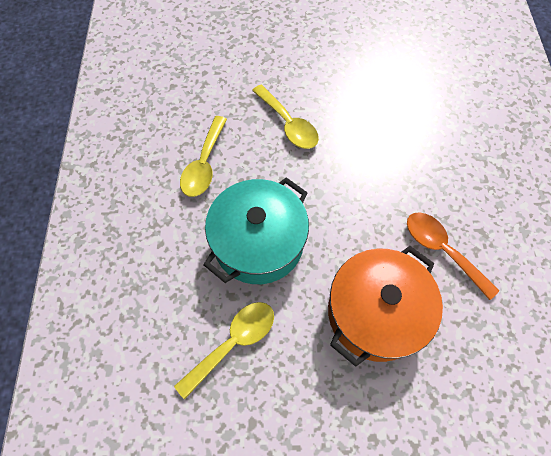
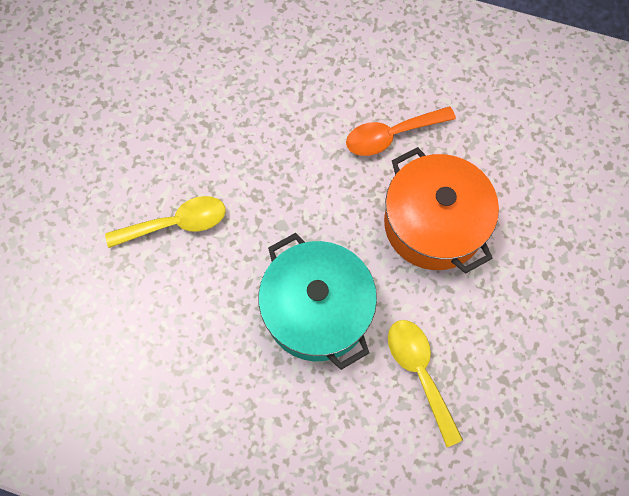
camera: 70 degrees left, 5 degrees up
yellow spoon [180,116,227,197] -> none

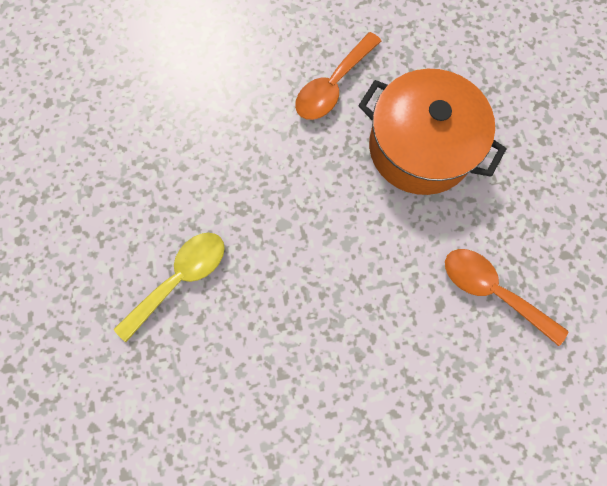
camera: 30 degrees left, 5 degrees up
turquoise pot [258,233,377,370] -> none
yellow spoon [388,320,463,447] -> orange spoon [445,249,568,346]

